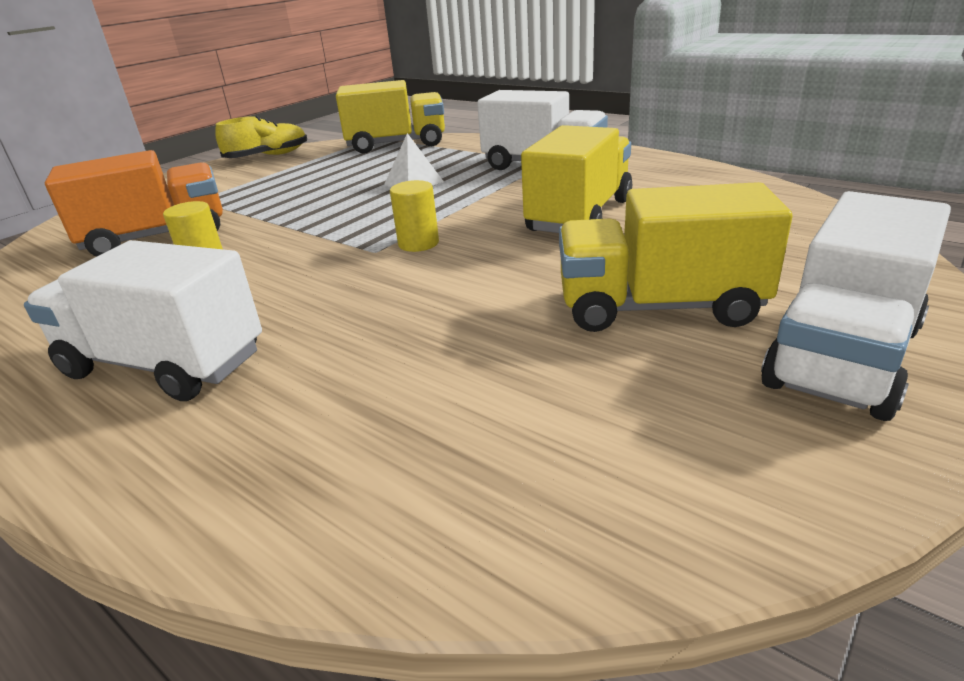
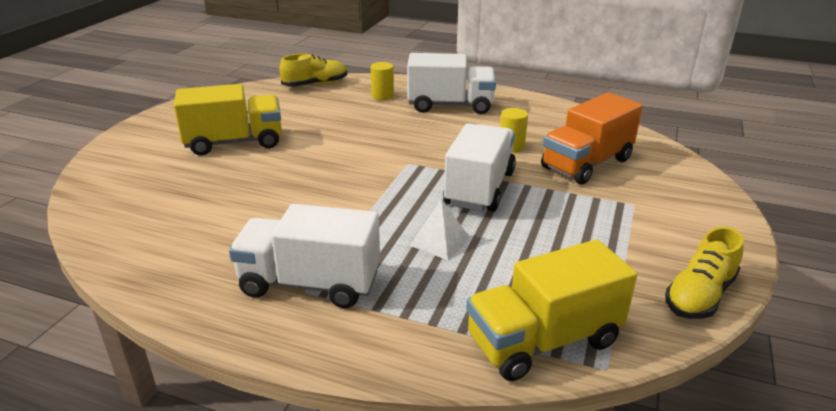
camera: 160 degrees right, 0 degrees up
yellow cylinder [390,180,439,252] -> yellow cylinder moved to [371,62,394,100]
yellow truck [521,125,632,233] -> none
white truck [761,191,951,421] -> white truck moved to [443,123,516,212]
none -> yellow shoe [279,54,347,87]

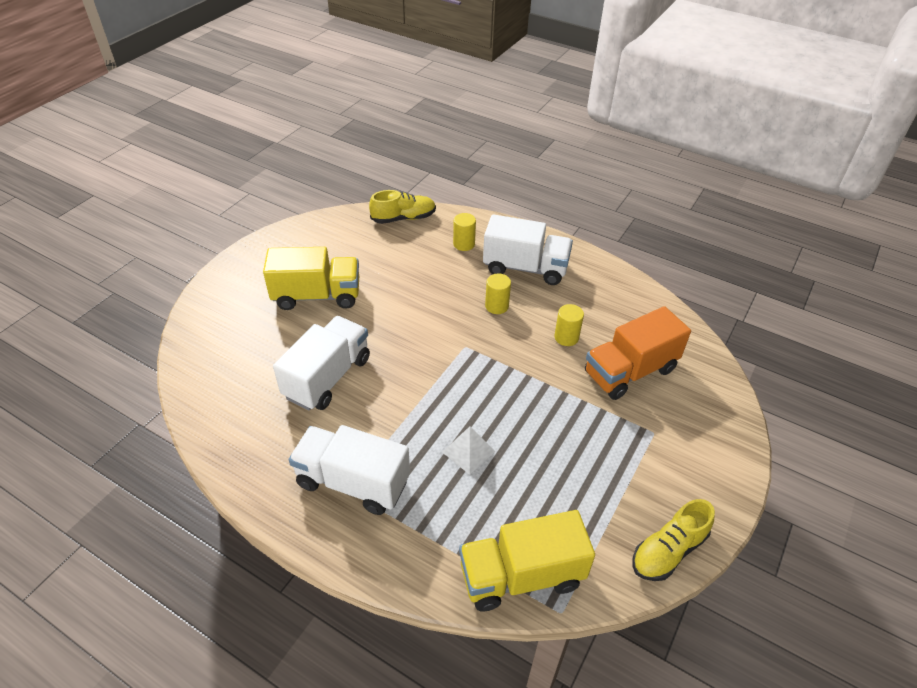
camera: 10 degrees right, 15 degrees up
white truck [443,123,516,212] -> white truck moved to [273,316,370,411]
none -> yellow cylinder [485,274,511,314]

